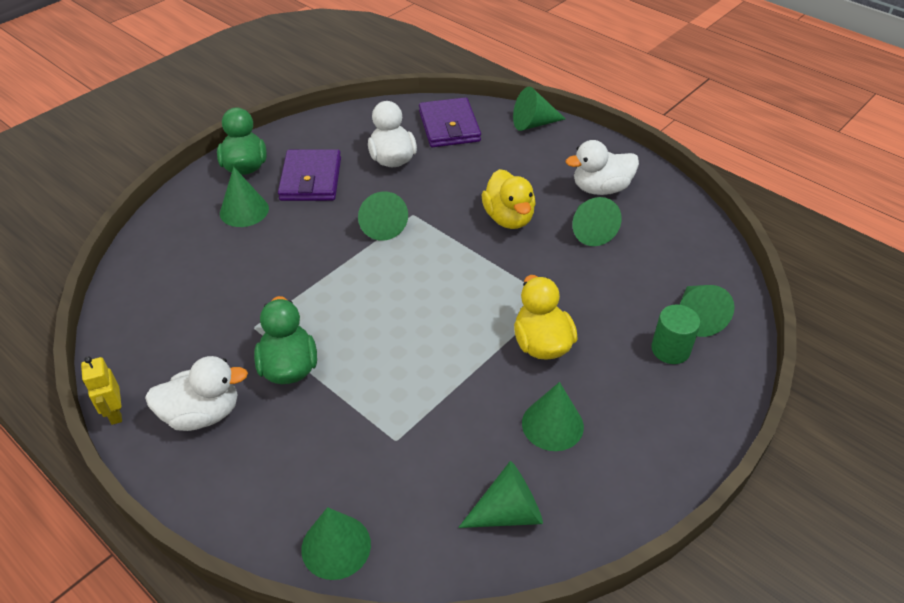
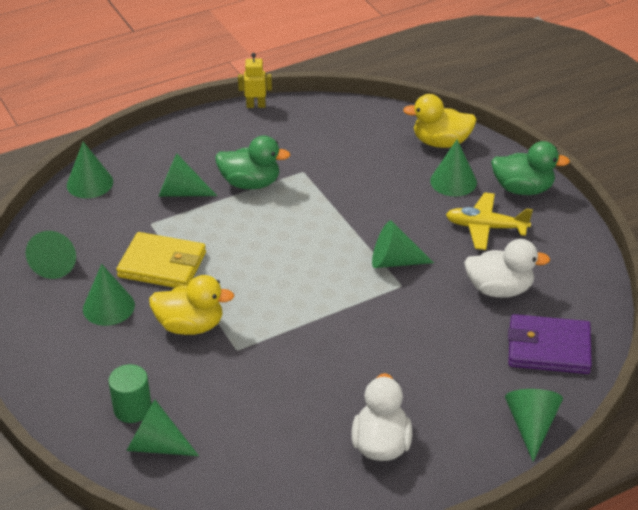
camera: 110 degrees right, 5 degrees down
white duck [145,356,248,431] -> none
purple wallet [278,149,341,201] -> yellow plane [446,192,533,250]
yellow duck [482,169,536,229] -> yellow duck moved to [403,94,477,148]
green cone [572,197,622,246] -> green cone moved to [159,154,217,197]
none -> yellow wallet [116,232,206,288]

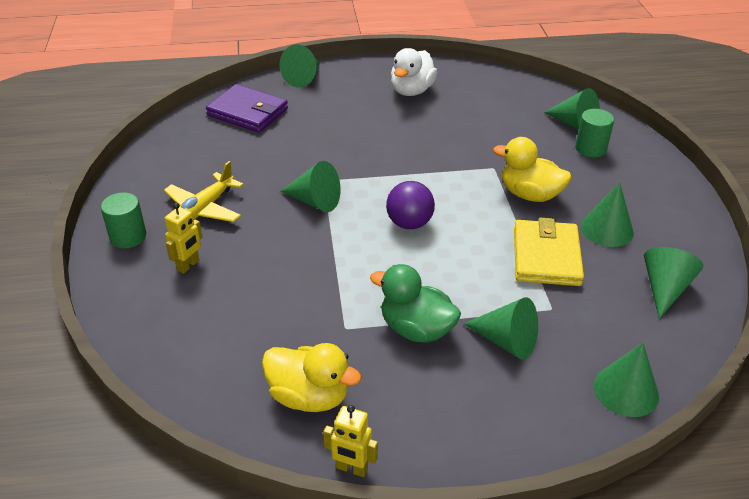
camera: 160 degrees left, 0 degrees up
yellow wallet [116,232,206,288] -> yellow wallet turned 60 degrees clockwise [514,218,584,286]
yellow duck [403,94,477,148] -> yellow duck moved to [262,343,361,412]
green cone [430,140,477,196] -> yellow robot [165,203,203,274]
yellow plane [446,192,533,250] -> yellow plane turned 90 degrees clockwise [164,161,244,222]
white duck [464,239,550,298] -> none
green duck [491,141,570,195] -> green cylinder [101,192,146,248]
none -> purple ball [386,181,435,229]

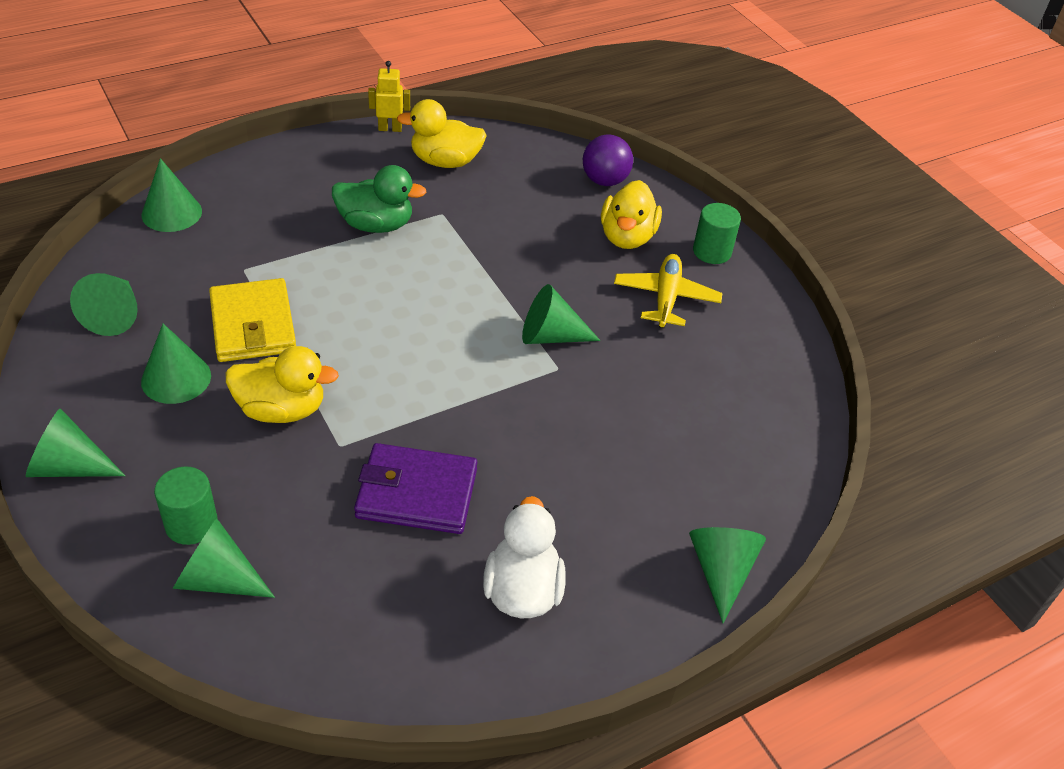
camera: 155 degrees right, 5 degrees up
yellow robot [165,203,203,274] -> yellow duck [601,180,662,249]
purple wallet [206,84,288,133] -> purple wallet moved to [354,443,477,534]
purple ball [386,181,435,229] -> purple ball moved to [583,135,633,186]
green cone [463,297,538,360] -> green cone moved to [26,409,126,477]

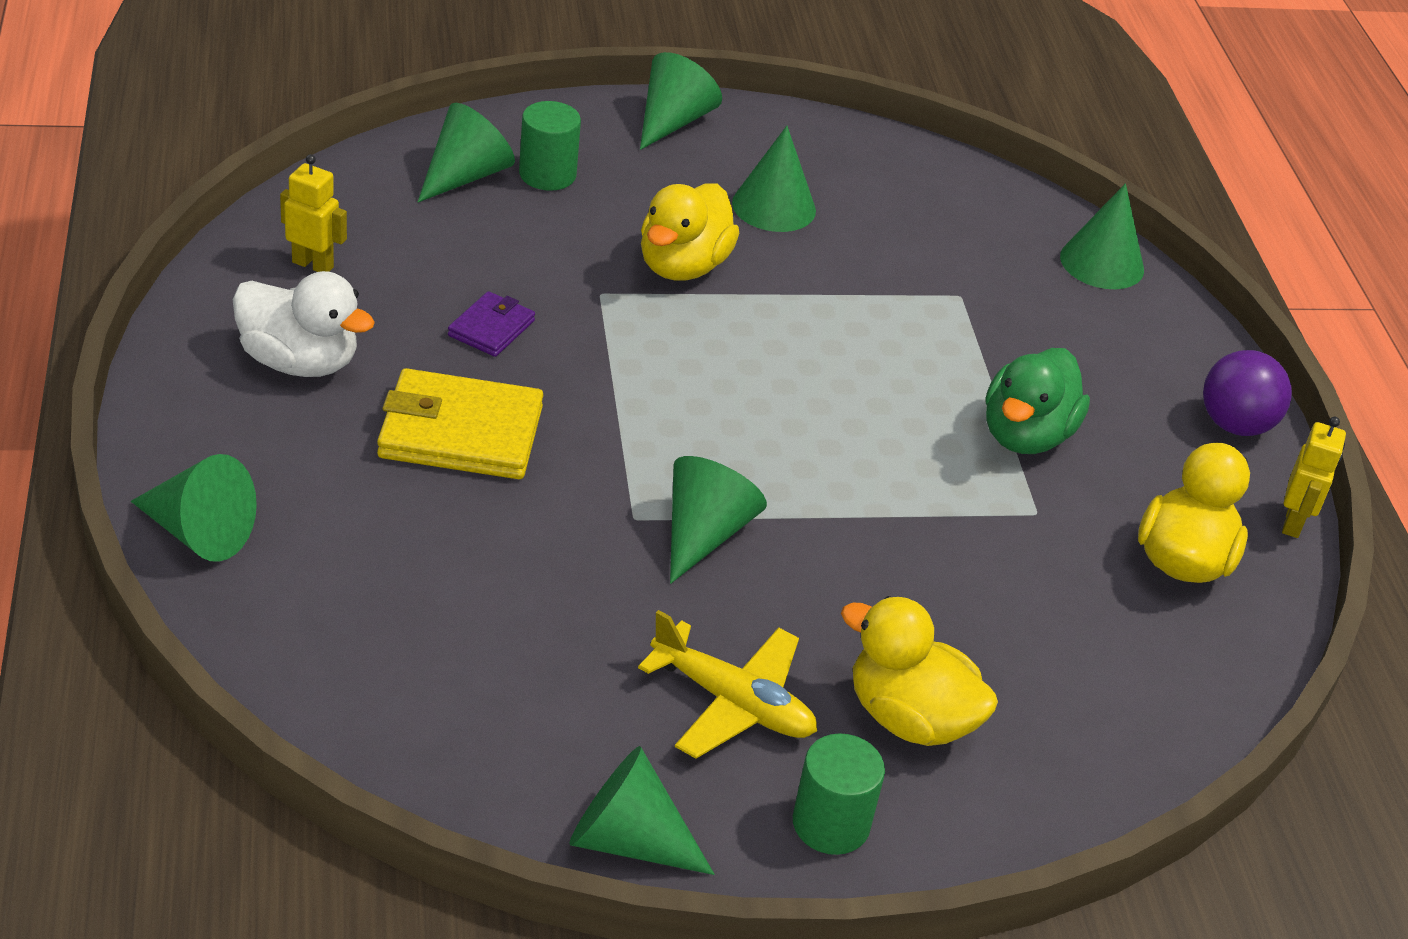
camera: 110 degrees right, 5 degrees down
green cone [70,273,138,336] -> green cone moved to [569,746,714,875]
yellow wallet [209,278,296,362] -> yellow wallet moved to [377,368,543,479]
purple wallet [354,443,477,534] -> purple wallet [448,291,535,357], size x0.53
purple ball [583,135,633,186] -> purple ball moved to [1203,350,1292,436]
none -> yellow robot [280,154,347,272]

